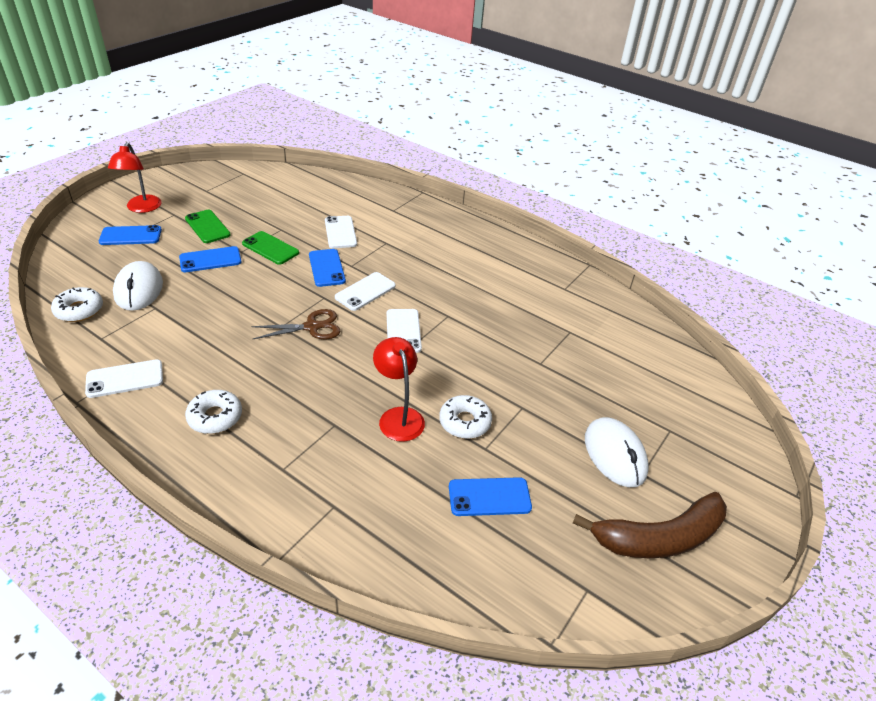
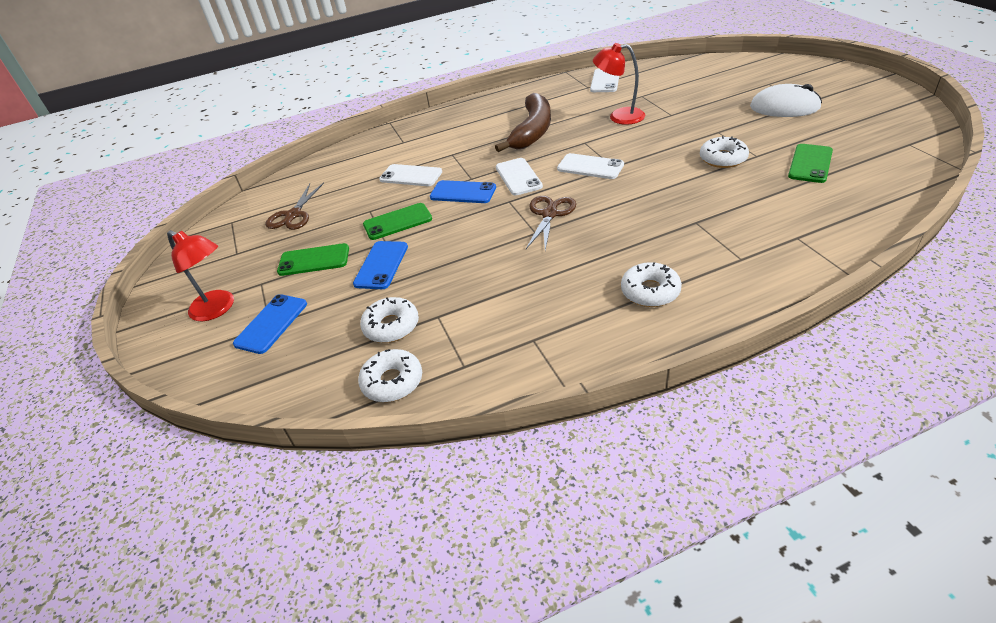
camera: 50 degrees left, 0 degrees up
white phone [85,359,163,398] -> white phone moved to [590,69,619,92]
white mouse [113,261,163,311] -> white donut [360,297,419,343]
red lamp [373,337,425,442] -> red lamp moved to [593,43,645,125]
blue phone [449,477,532,516] -> green phone [788,144,833,183]
brown banana [573,492,727,558] -> brown banana moved to [495,93,551,152]
none -> brown scissors [265,183,324,230]

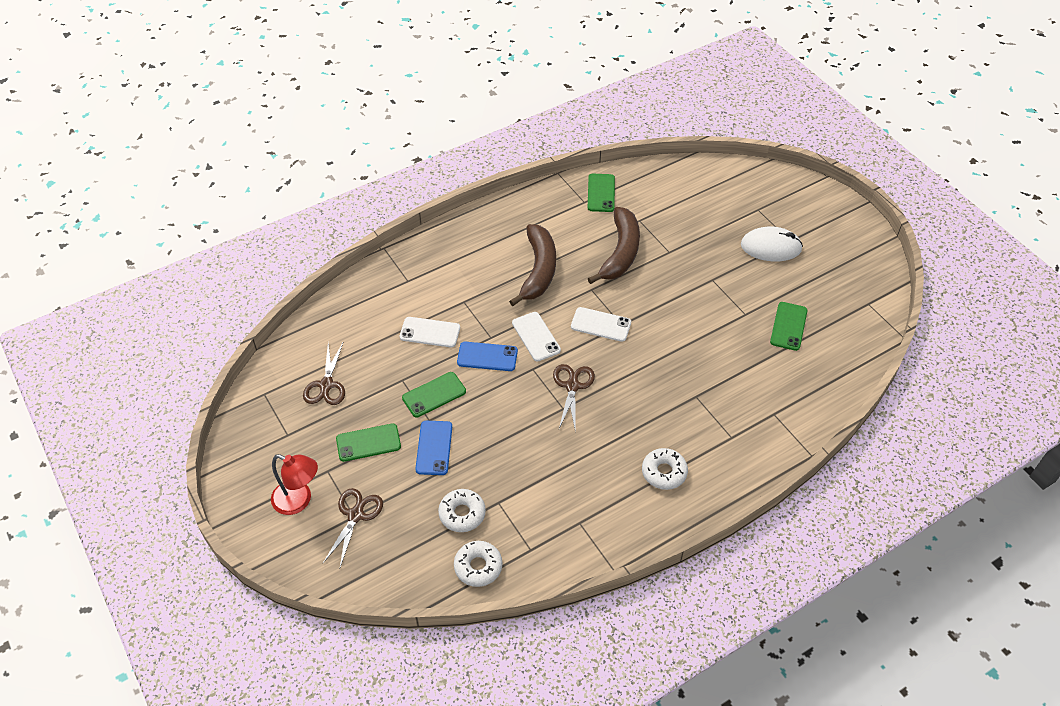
camera: 15 degrees left, 10 degrees up
blue phone [233,294,307,354] -> brown scissors [323,488,383,567]
white phone [590,69,619,92] -> green phone [588,174,615,212]
red lamp [593,43,645,125] -> brown banana [588,207,640,284]
white donut [700,136,749,168] -> none

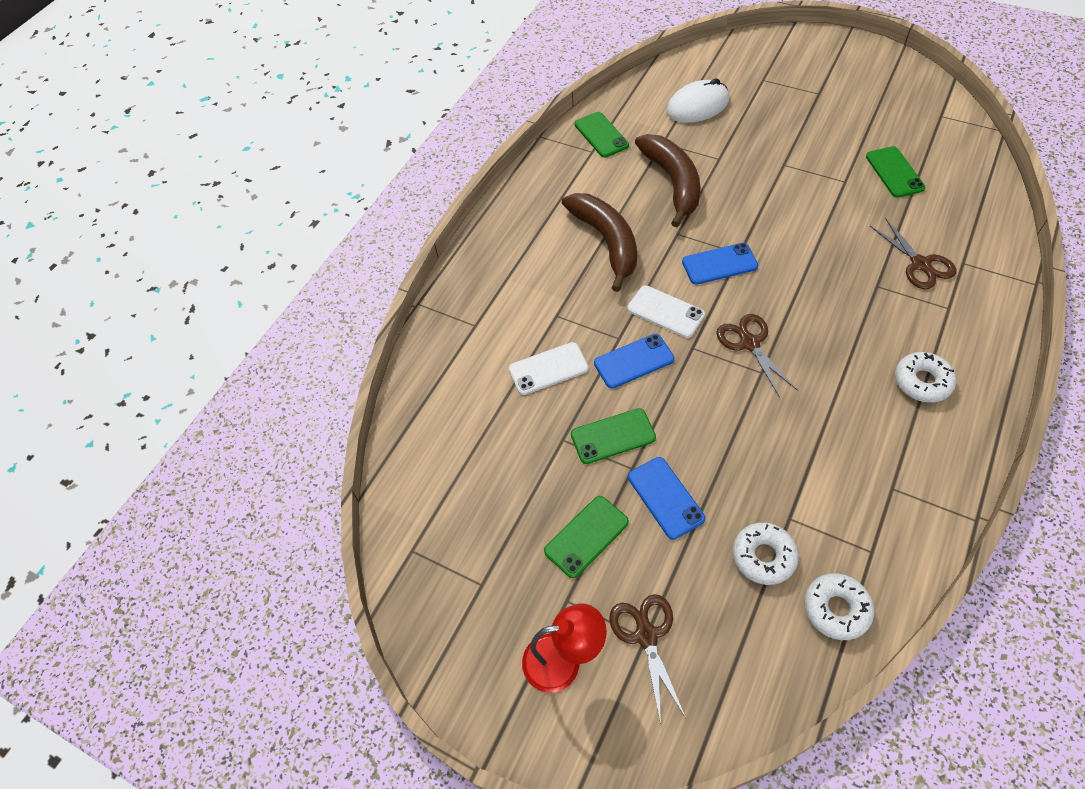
camera: 25 degrees left, 5 degrees up
brown scissors [303,341,345,405] -> brown scissors moved to [870,218,957,289]
green phone [402,372,466,417] -> green phone turned 45 degrees clockwise [571,408,656,464]
white phone [571,307,631,342] -> blue phone [682,243,758,285]
white mouse [741,227,803,261] -> white mouse moved to [666,78,729,123]

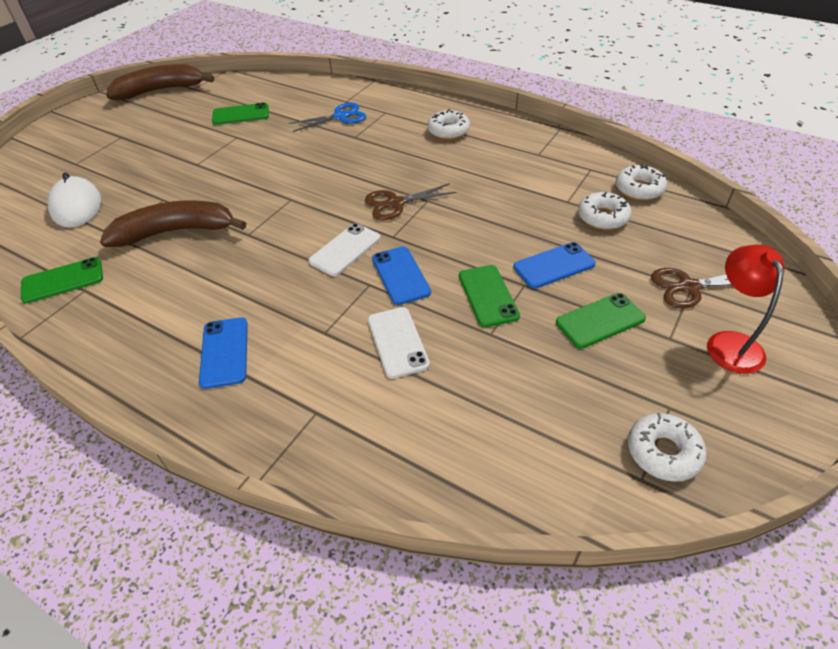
camera: 90 degrees left, 10 degrees down
green phone [544,496,629,578] -> green phone turned 75 degrees counterclockwise [556,293,646,348]
brown banana [562,193,637,292] -> brown banana moved to [106,64,214,100]
blue phone [682,243,758,285] -> blue phone moved to [199,317,248,389]
brown scissors [870,218,957,289] -> blue scissors [288,102,366,132]
none -> white donut [628,413,707,482]

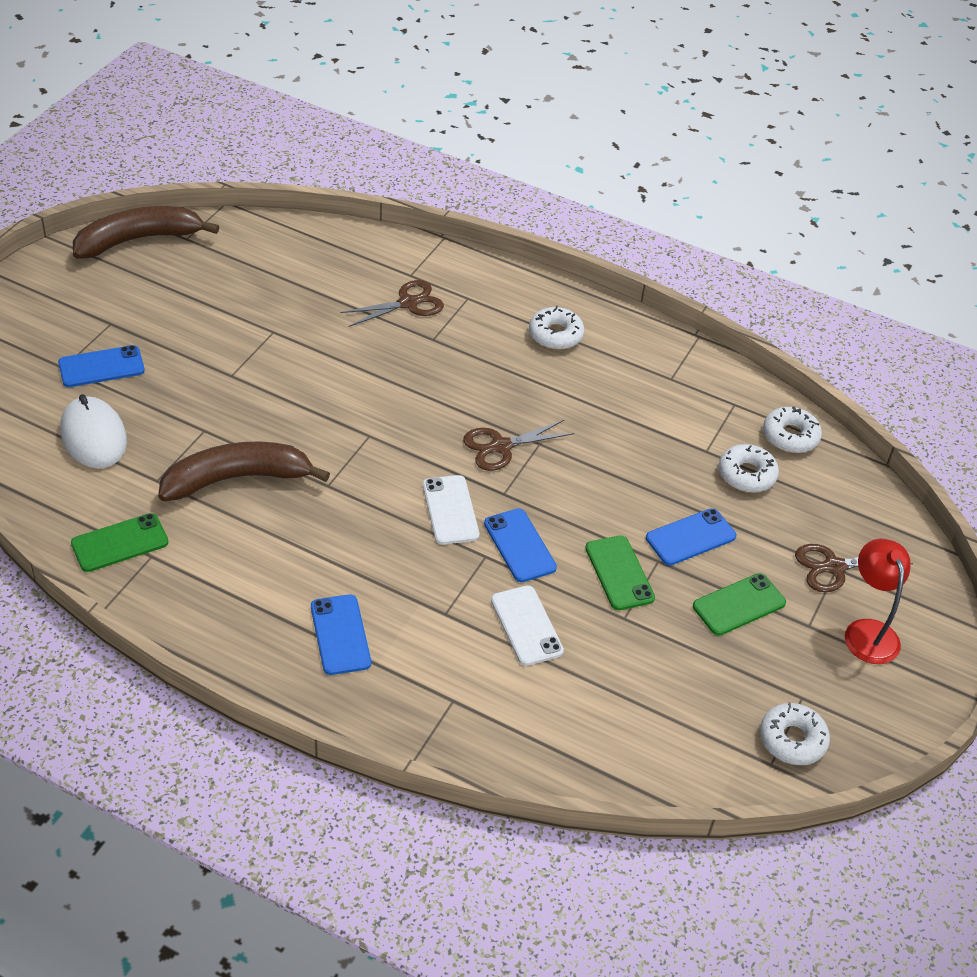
camera: 10 degrees left, 0 degrees up
green phone [212,102,269,125] -> none
blue scissors [288,102,366,132] -> brown scissors [340,280,444,327]
white phone [309,223,381,276] -> white phone turned 45 degrees counterclockwise [423,475,479,545]
none -> blue phone [58,345,145,387]

